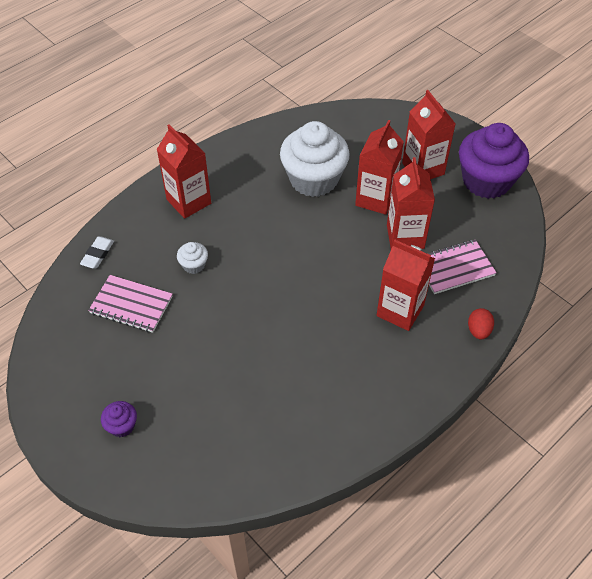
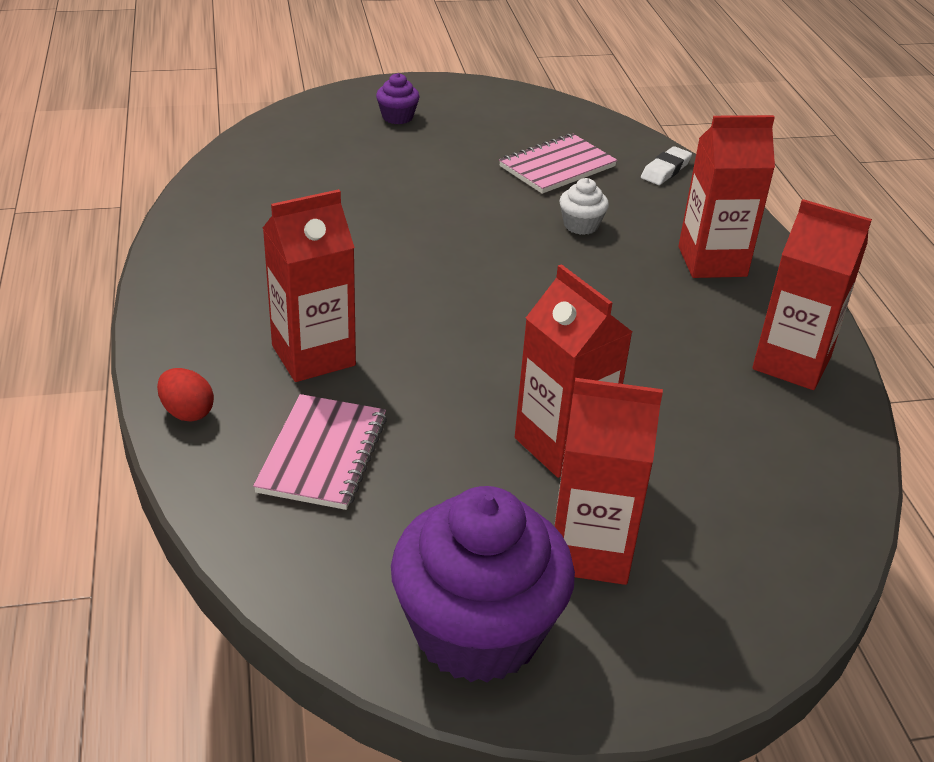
camera: 120 degrees right, 15 degrees down
white eraser [80,236,114,269] -> white eraser turned 75 degrees clockwise [641,146,692,185]
white cupcake [280,121,350,197] -> none
red carton [387,157,435,249] -> red carton moved to [752,199,872,390]

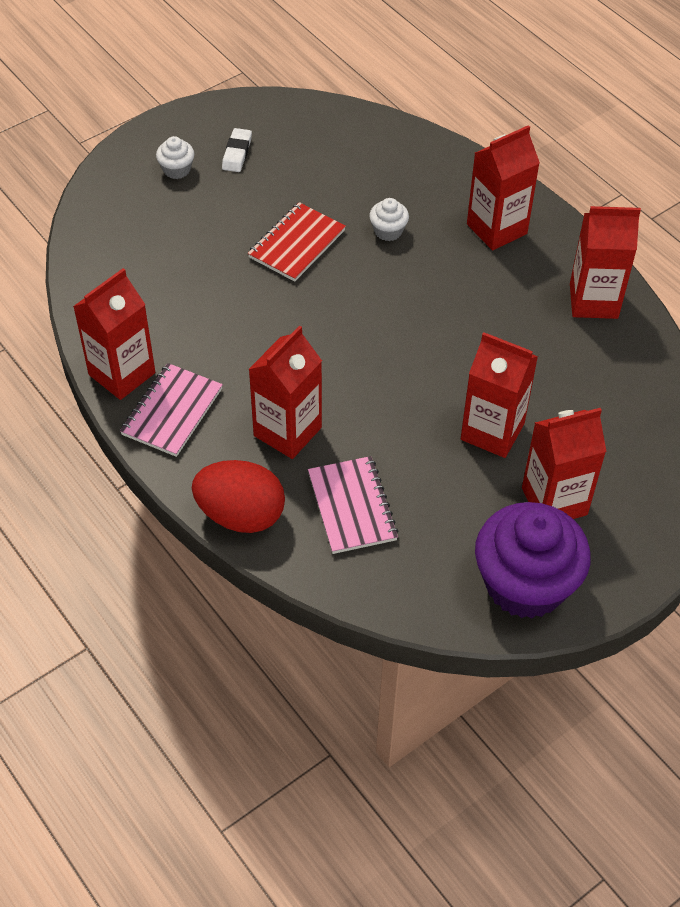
camera: 25 degrees left, 15 degrees up
red egg [157,368,214,422] -> red egg [192,460,285,533], size x1.96
purple cupcake [376,73,420,124] -> white cupcake [156,136,194,179]
pink notebook [499,133,617,194] -> pink notebook moved to [120,363,223,457]
white eraser [641,146,692,185] -> white eraser moved to [222,128,252,172]
none -> red carton [73,268,155,400]
none -> red notebook [248,202,346,282]

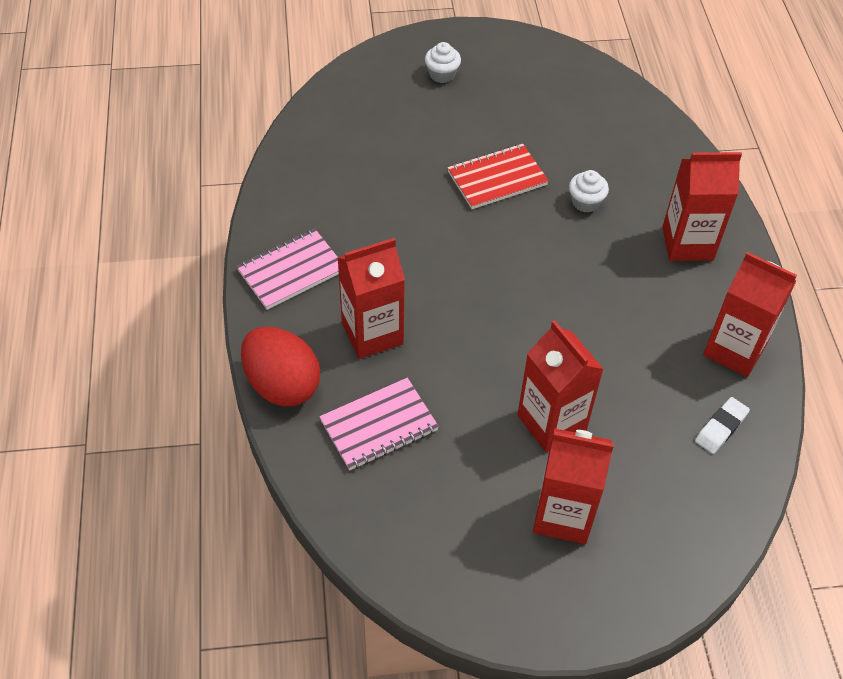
camera: 30 degrees right, 0 degrees up
red carton [73,268,155,400] -> none
white eraser [222,128,252,172] -> white eraser moved to [695,397,750,454]
pink notebook [308,456,398,554] -> pink notebook turned 45 degrees clockwise [319,378,439,470]
purple cupcake [475,502,591,619] -> none

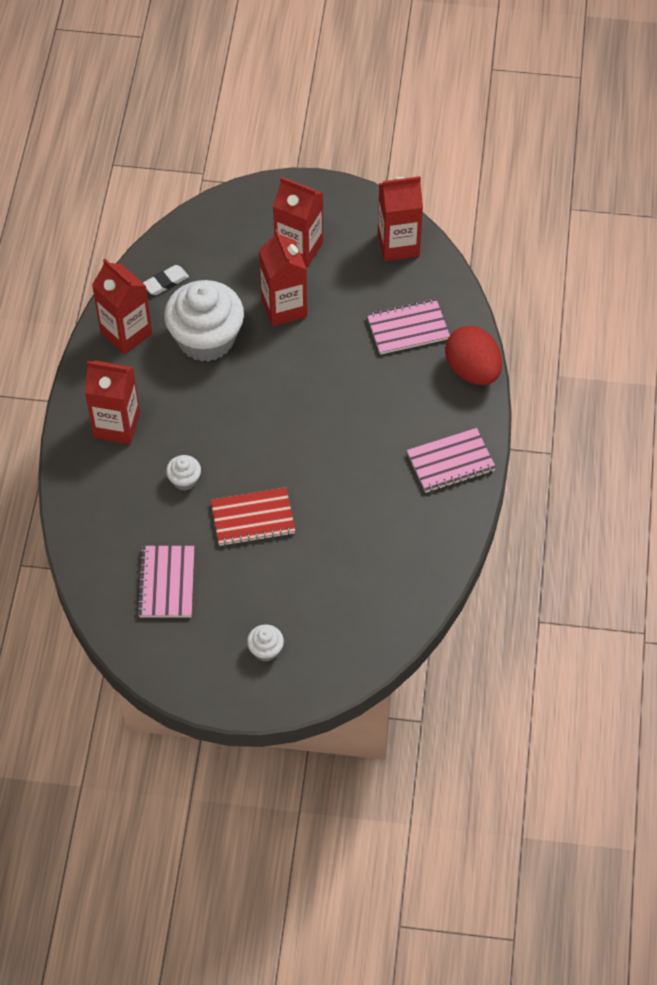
camera: 165 degrees left, 5 degrees up
red carton [338,238,405,359] -> red carton moved to [378,176,423,261]
none -> pink notebook [137,546,195,617]
none -> white cupcake [164,280,244,362]

